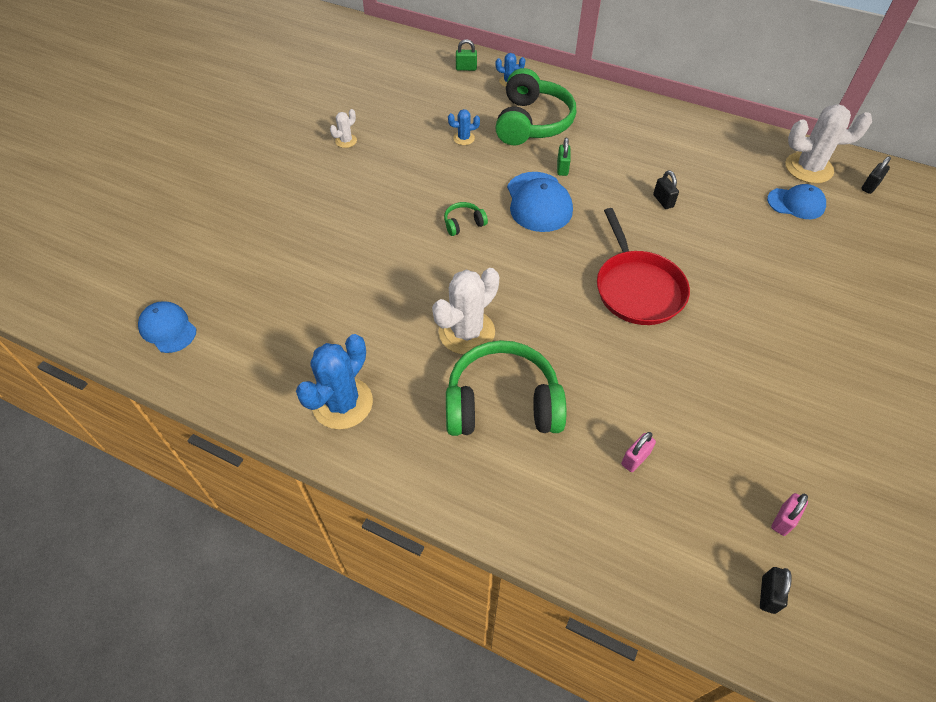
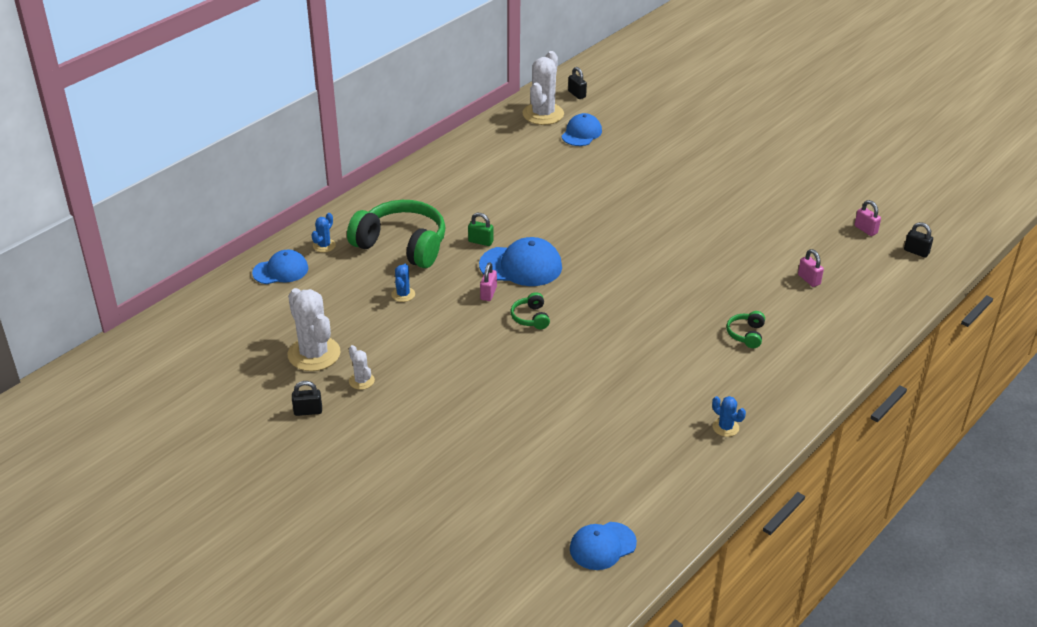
camera: 75 degrees left, 15 degrees down
blue cactus [296,334,373,429] -> blue cactus [712,396,746,437], size x0.48
white cactus [432,268,499,355] -> white cactus moved to [288,288,340,371]
green headphones [446,340,566,436] -> green headphones [726,311,765,348], size x0.43
green padlock [456,39,477,71] -> blue cap [252,250,309,284]
red pan [597,208,690,325] -> none
black padlock [653,170,679,209] -> black padlock moved to [292,381,322,416]
none -> pink padlock [480,262,497,301]

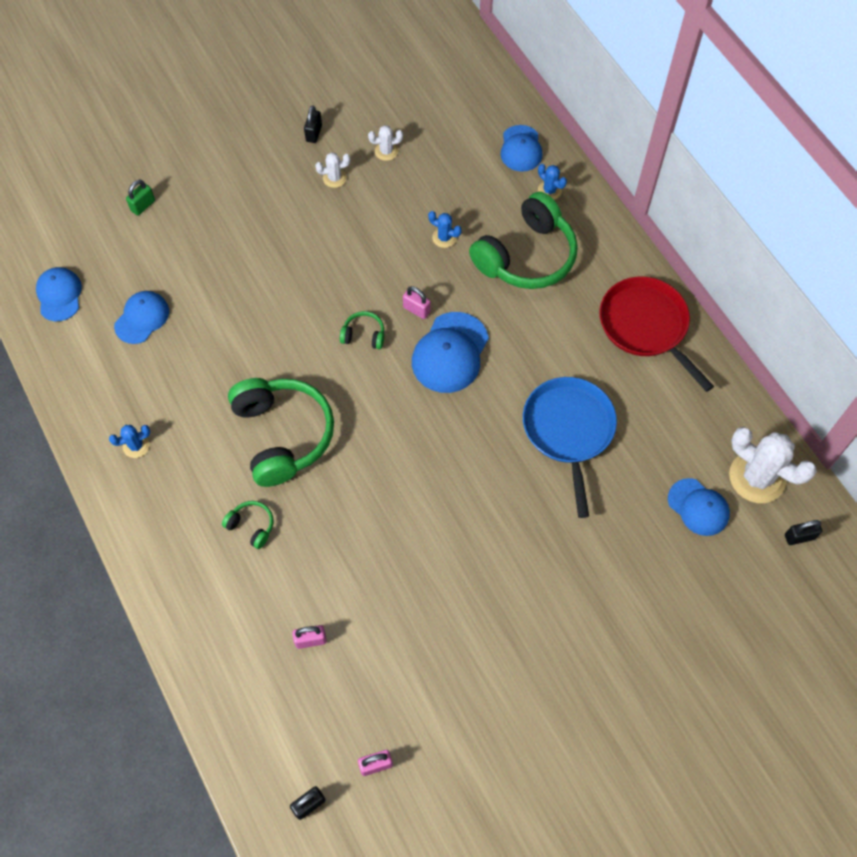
camera: 110 degrees right, 25 degrees up
white cactus [288,288,340,371] -> white cactus [368,125,403,161], size x0.48
green padlock [468,213,493,246] -> green padlock moved to [126,180,155,216]
none -> blue cap [114,291,169,344]
none -> green headphones [228,378,334,487]
none -> blue pan [523,377,617,518]
none -> red pan [599,276,714,392]

